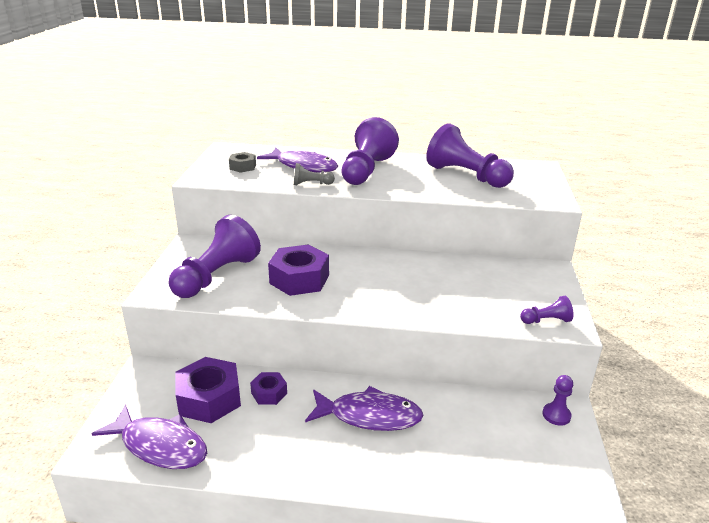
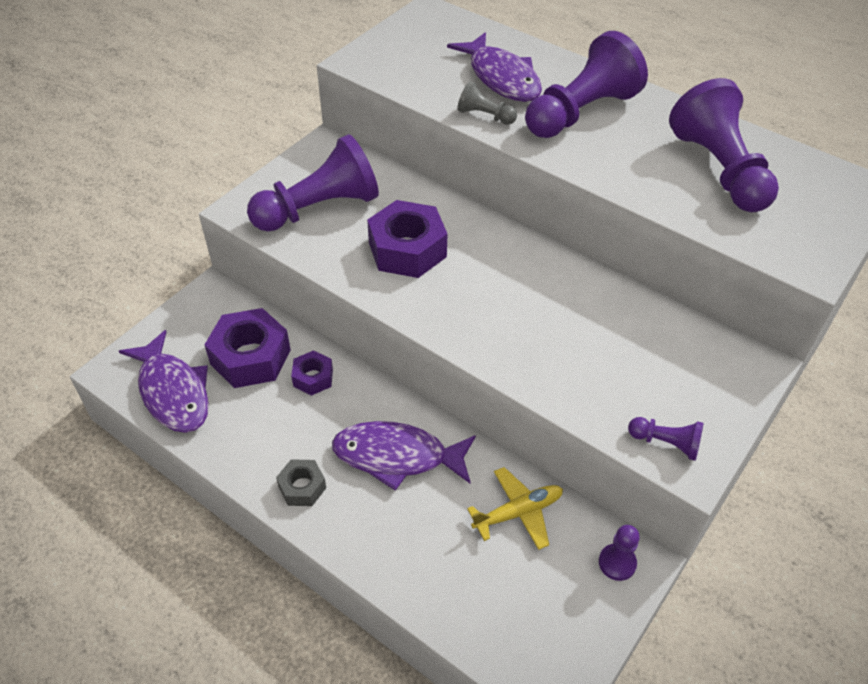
camera: 30 degrees right, 20 degrees up
grey nut [229,152,256,173] -> grey nut moved to [276,459,326,506]
purple fish [305,386,424,431] -> purple fish turned 150 degrees clockwise [332,421,476,491]
none -> yellow plane [467,467,563,550]

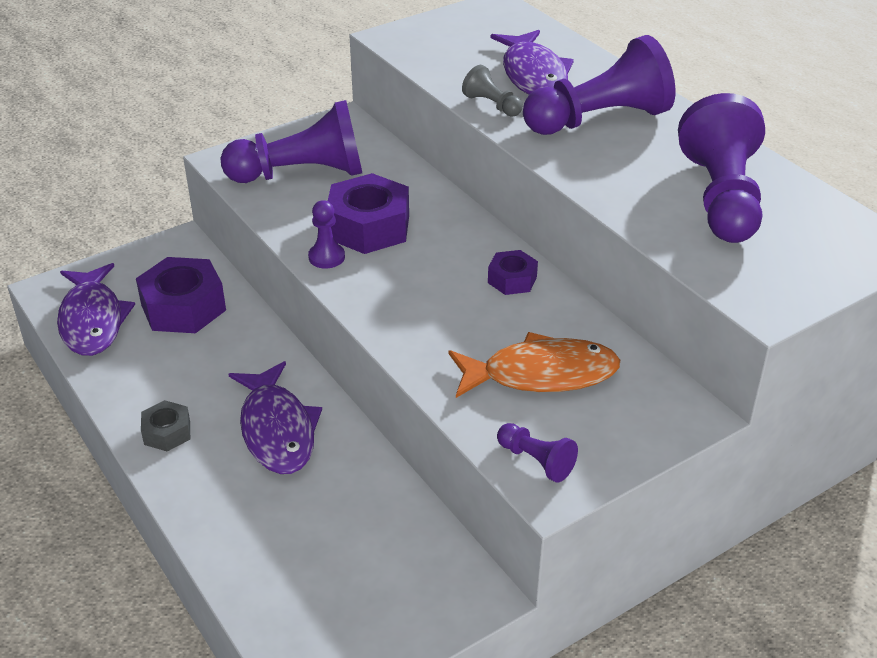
camera: 20 degrees right, 10 degrees down
purple nut [291,350,333,396] -> purple nut moved to [488,250,538,295]
purple fish [332,421,476,491] -> purple fish turned 135 degrees counterclockwise [228,361,322,474]
yellow plane [467,467,563,550] -> none
purple pawn [599,525,640,581] -> purple pawn moved to [308,200,345,269]
none -> orange fish [449,332,620,398]

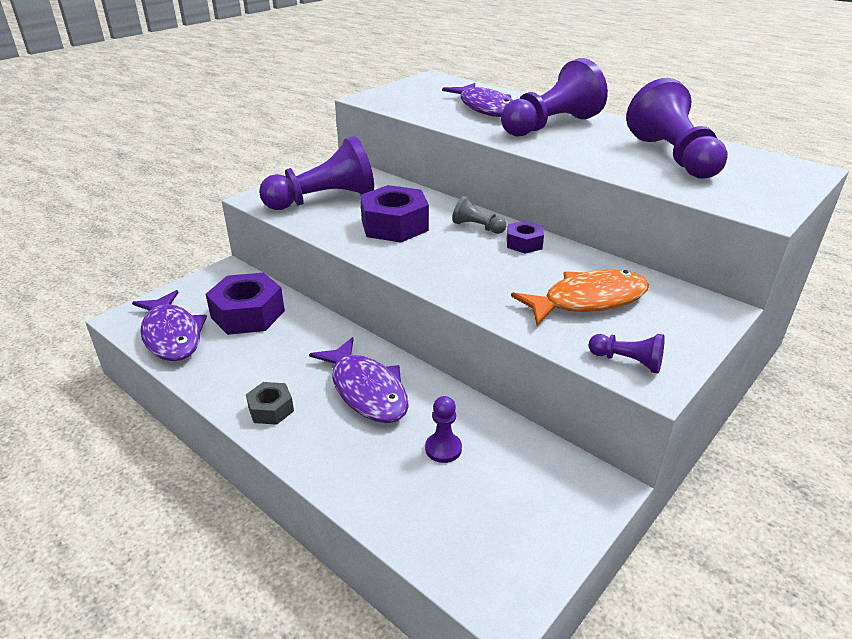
camera: 15 degrees left, 5 degrees down
purple pawn [308,200,345,269] -> purple pawn moved to [425,396,462,463]
grey pawn [462,65,523,117] -> grey pawn moved to [452,196,506,234]

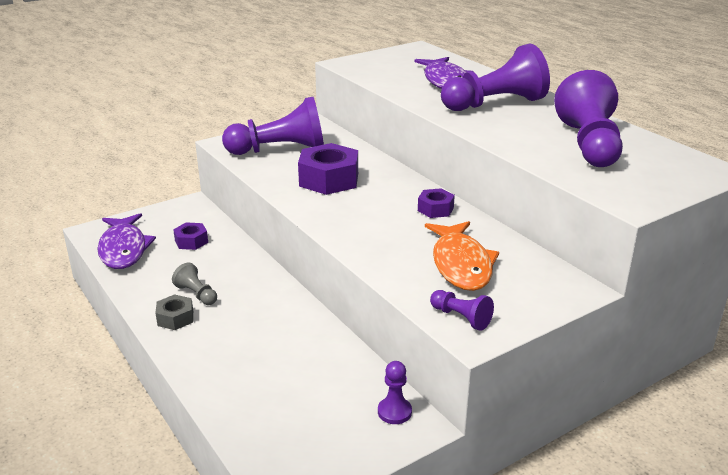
camera: 15 degrees right, 5 degrees down
purple nut [205,273,285,335] -> purple nut [173,222,208,250], size x0.53
purple fish [309,337,409,423] -> none
purple pawn [425,396,462,463] -> purple pawn moved to [378,361,412,424]
grey pawn [452,196,506,234] -> grey pawn moved to [172,263,217,305]
orange fish [511,270,649,325] -> orange fish turned 90 degrees clockwise [425,221,499,291]

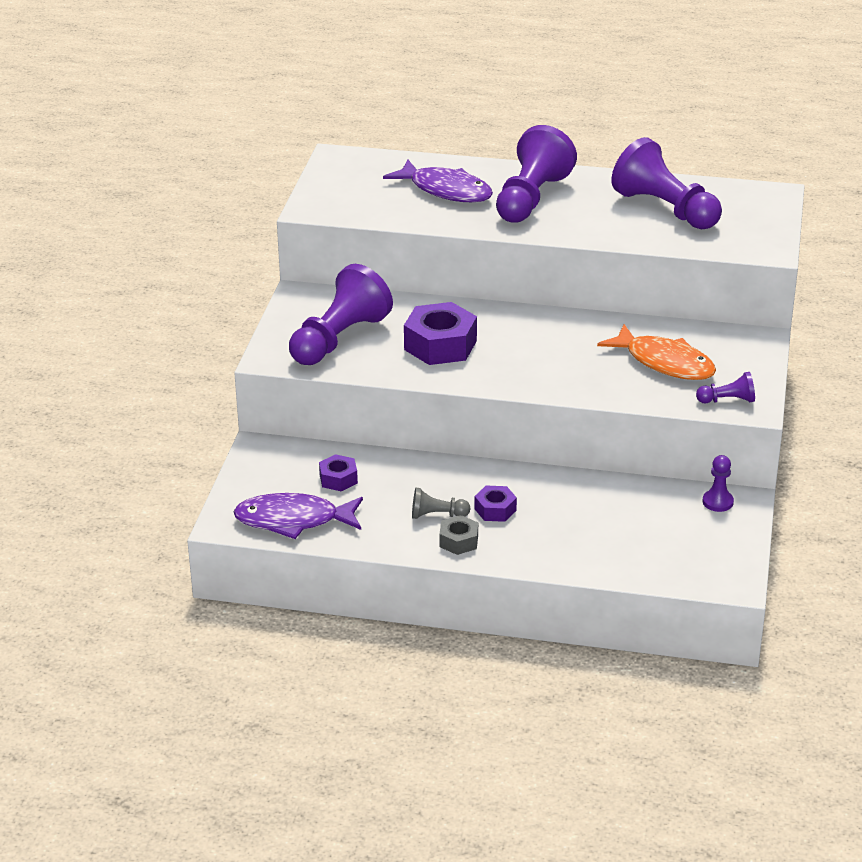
camera: 45 degrees left, 5 degrees up
purple fish [97,213,156,269] -> purple fish turned 150 degrees clockwise [233,493,363,539]
purple nut [418,188,455,218] -> purple nut moved to [474,486,517,522]

